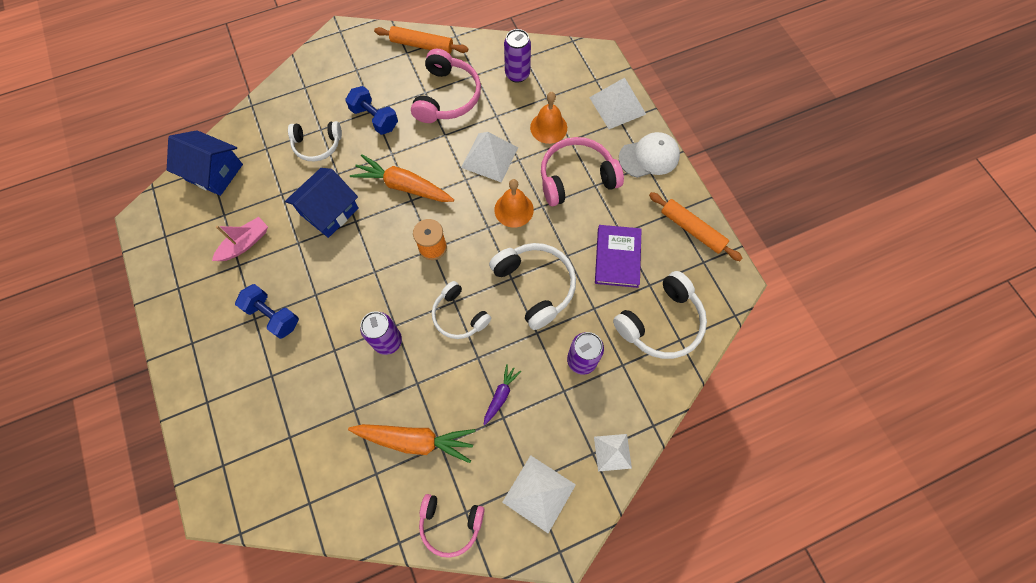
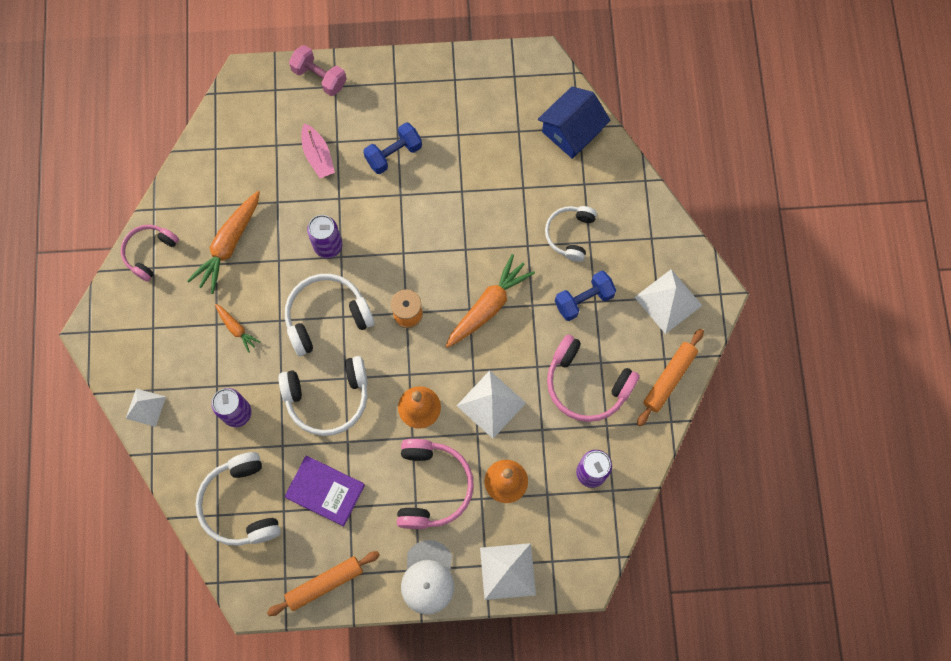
camera: 110 degrees right, 5 degrees up
pink boat [212,217,268,261] -> pink boat moved to [301,123,335,178]
blue house [285,168,359,238] -> none
white headphones [432,281,491,339] -> white headphones [285,274,375,356], size x1.52
purple carrot [483,364,521,425] -> orange carrot [215,304,261,353]
white pyramid [502,455,576,533] -> white pyramid moved to [635,269,703,334]
none -> pink dumbbell [289,45,347,96]

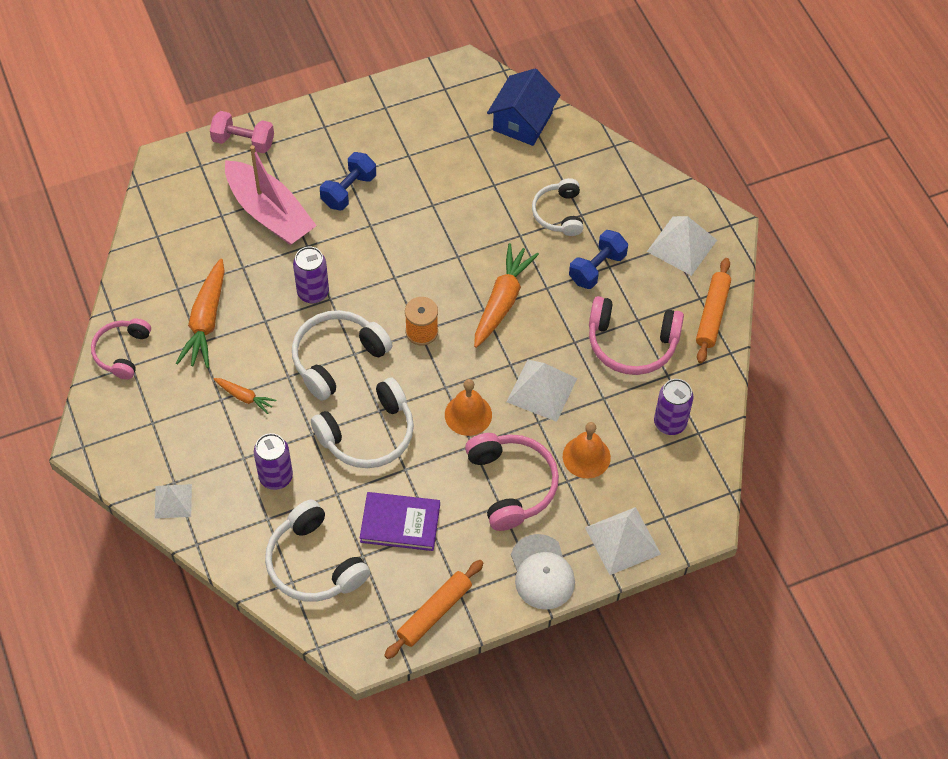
camera: 20 degrees left, 15 degrees down
pink boat [301,123,335,178] -> pink boat [225,145,317,245], size x1.82

